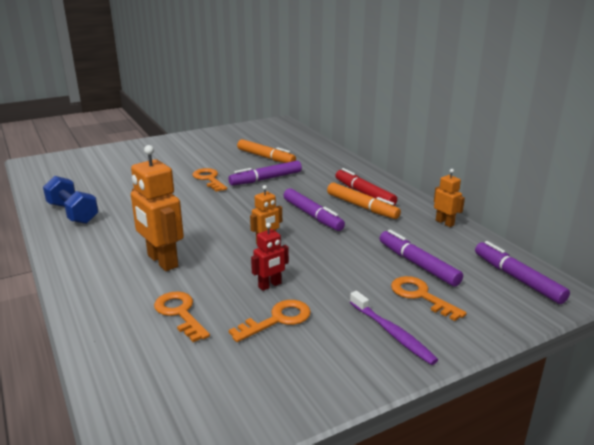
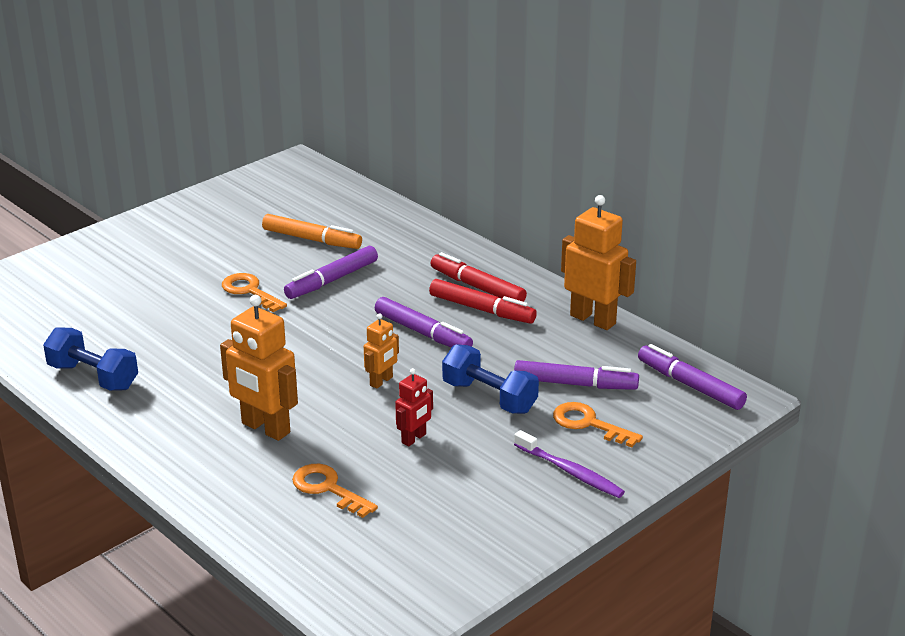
camera: 15 degrees left, 5 degrees up
orange key [229,300,311,342] -> none
orange marker [327,183,401,219] -> red marker [429,279,537,324]
purple marker [380,230,463,287] -> purple marker turned 150 degrees clockwise [514,360,639,390]
orange robot [434,169,465,227] -> orange robot [561,195,636,330], size x1.86
none -> blue dumbbell [442,344,539,414]

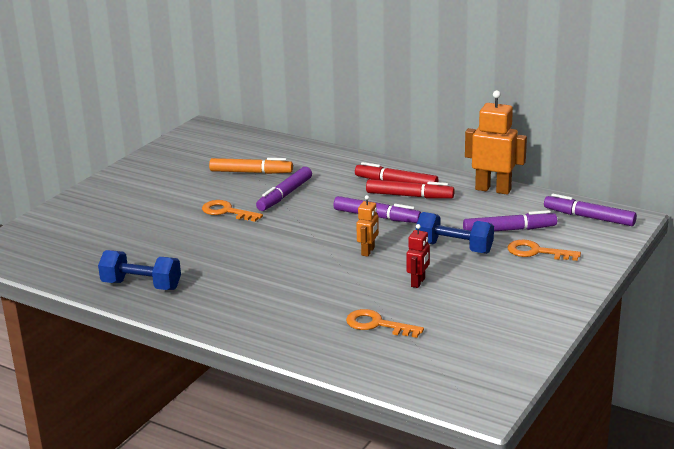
camera: 15 degrees left, 5 degrees down
orange robot [220,295,298,441] -> none
purple toothbrush [514,430,625,498] -> none

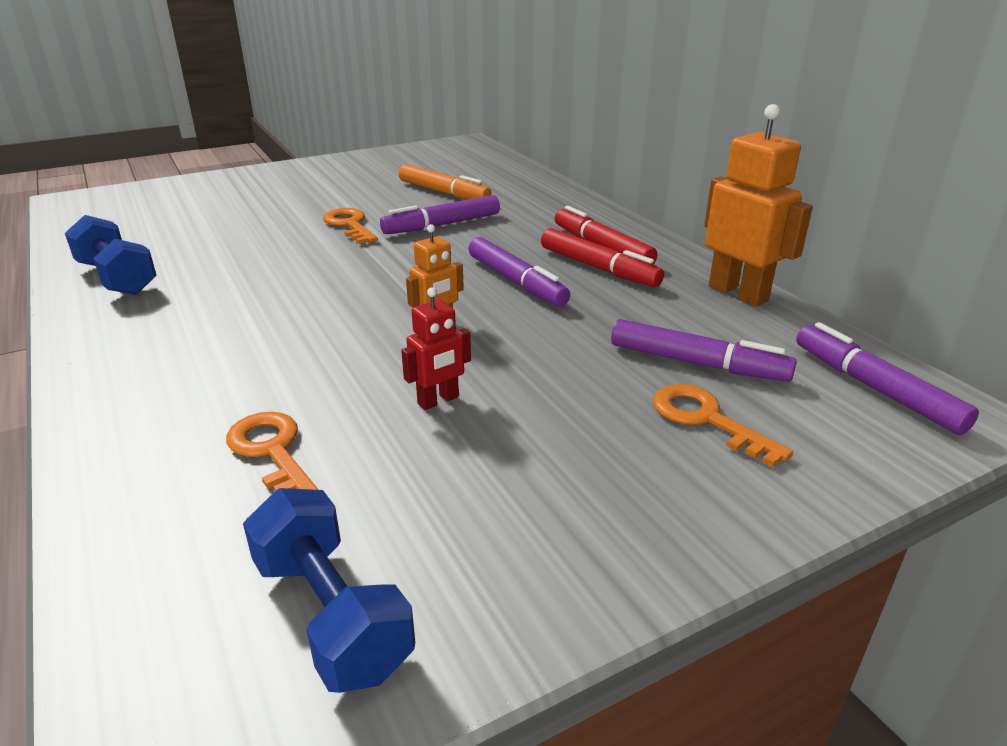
camera: 30 degrees right, 5 degrees up
blue dumbbell [416,212,494,254] -> blue dumbbell moved to [243,488,415,693]

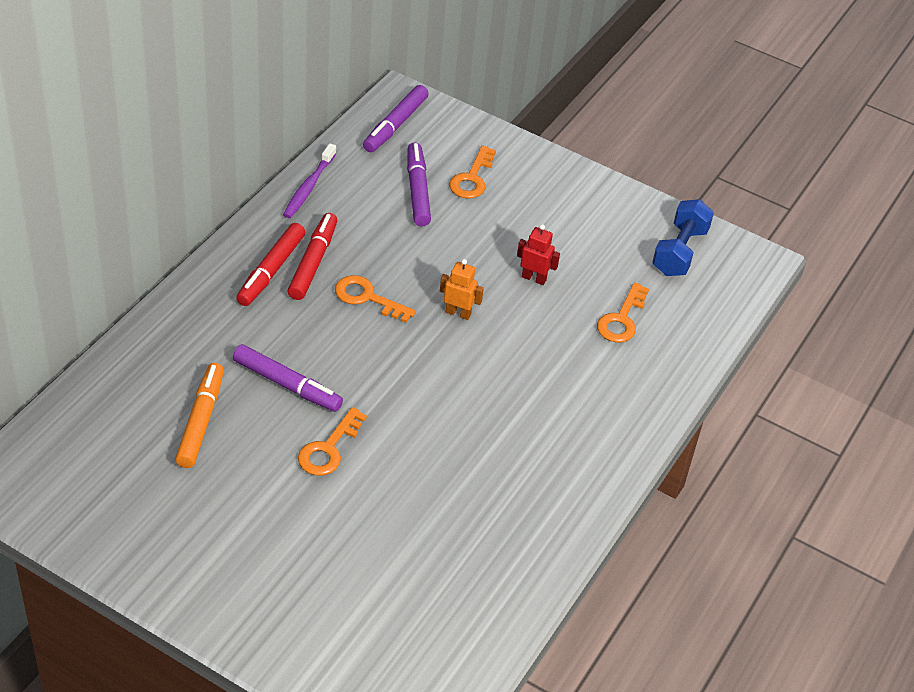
camera: 125 degrees left, 15 degrees up
blue dumbbell [65,215,157,295] -> none
purple marker [468,237,570,307] -> orange key [335,275,416,323]
orange robot [704,104,813,307] -> purple toothbrush [283,143,336,218]

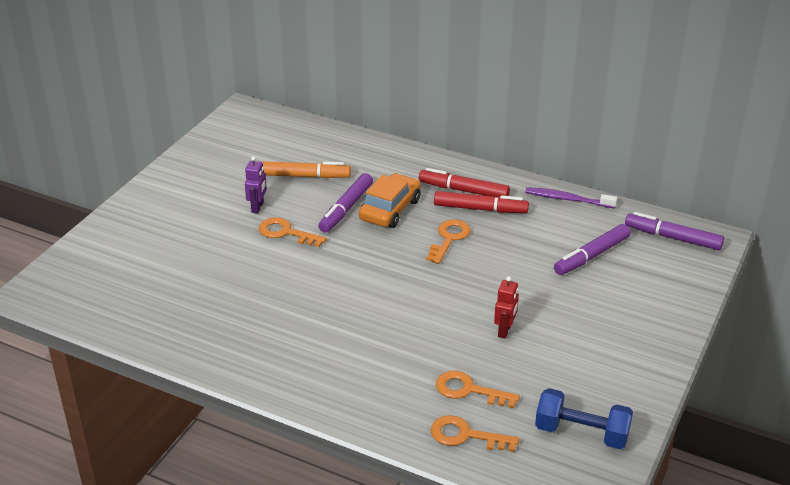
camera: 90 degrees right, 10 degrees down
purple marker [407,143,431,226] -> purple marker turned 150 degrees clockwise [554,224,630,275]
orange robot [440,259,484,320] -> none
orange key [449,145,496,199] -> orange key moved to [431,415,519,452]
none -> purple robot [245,156,267,213]
none -> orange car [359,173,421,228]

